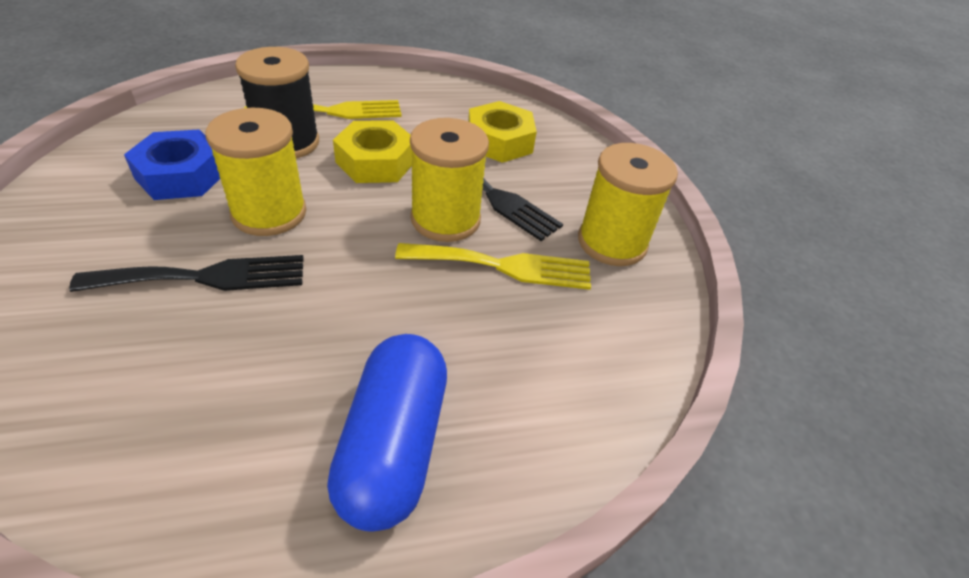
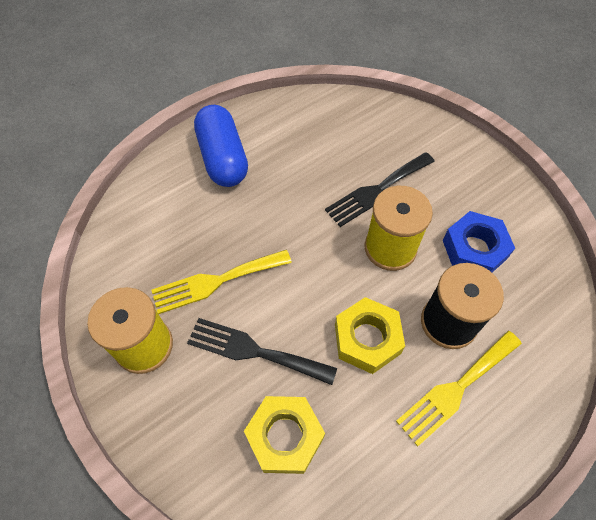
camera: 160 degrees right, 15 degrees up
yellow spool [410,118,489,242] -> none

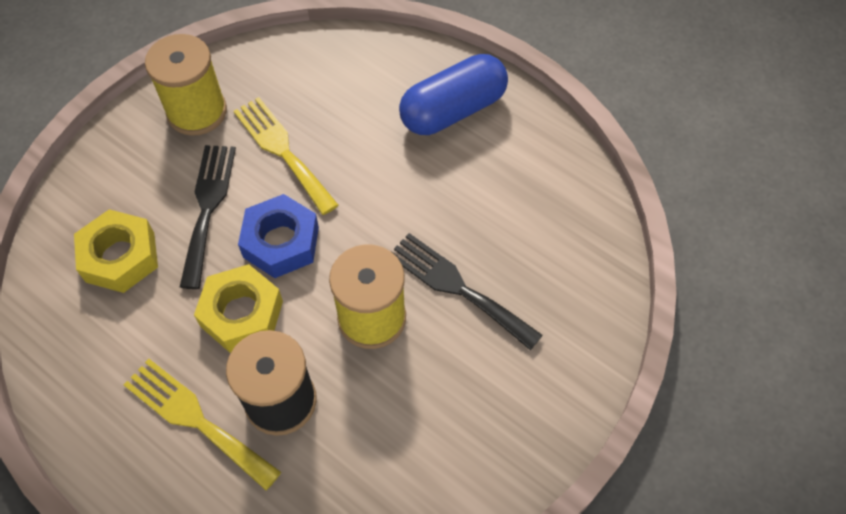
camera: 75 degrees right, 0 degrees up
blue nut [443,211,515,272] -> blue nut moved to [238,194,319,278]

